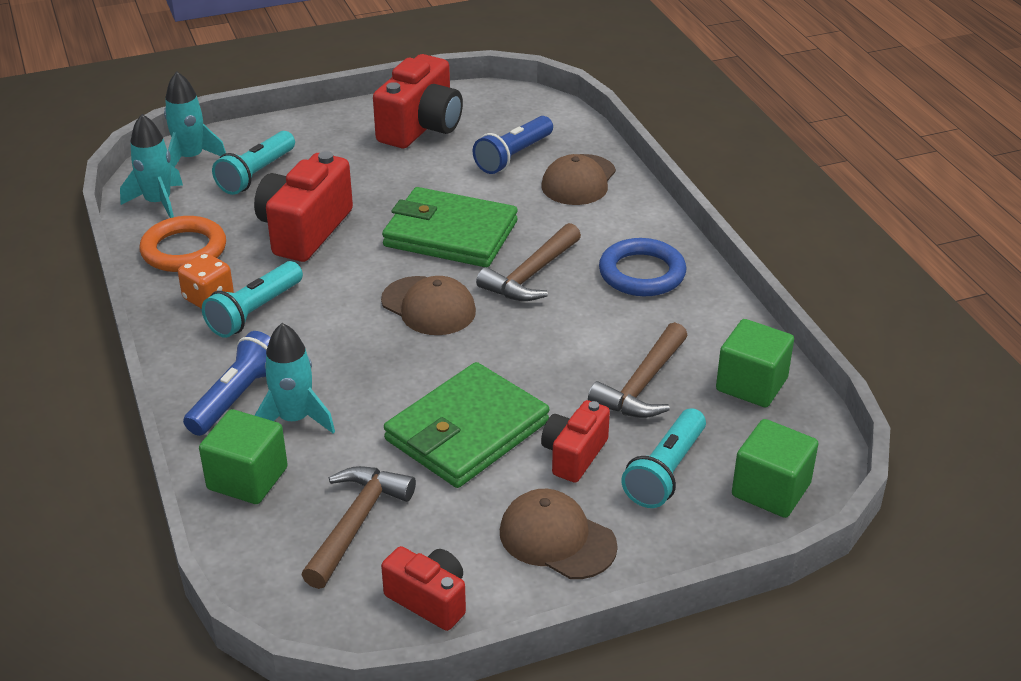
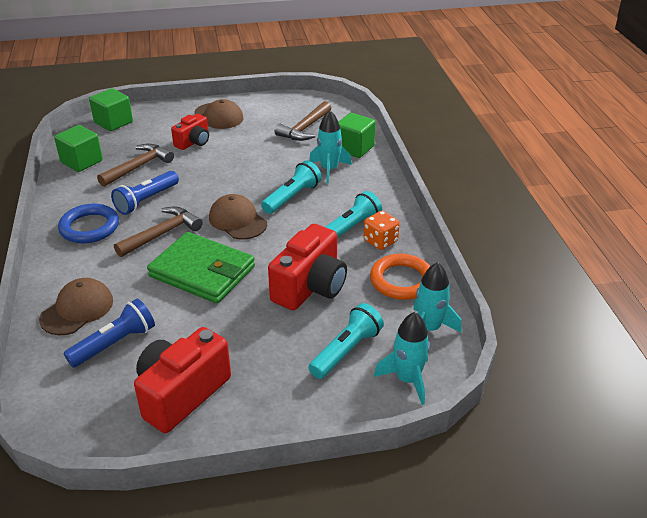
camera: 170 degrees left, 0 degrees up
blue flashlight [183,331,271,436] -> blue flashlight moved to [111,171,179,215]
red camera [381,546,466,631] -> none
green wallet [384,362,549,488] -> none
turquoise flashlight [621,408,706,508] -> turquoise flashlight moved to [261,160,322,214]

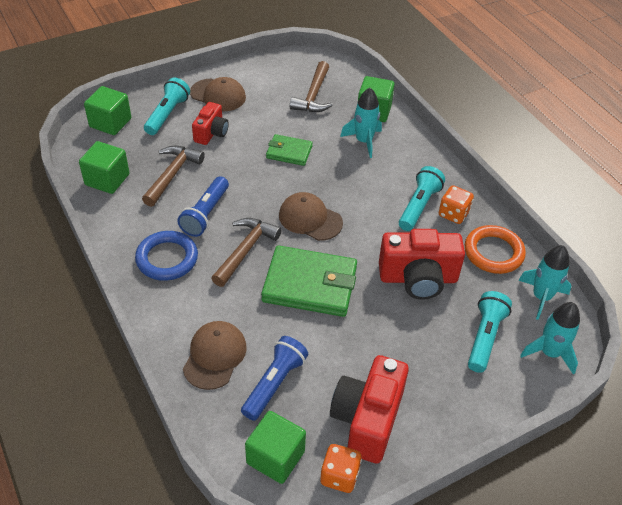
camera: 20 degrees left, 10 degrees up
turquoise flashlight [261,160,322,214] -> turquoise flashlight moved to [144,77,190,135]
red camera [268,224,347,310] -> red camera turned 75 degrees clockwise [379,229,465,300]
none -> green cube [245,411,306,484]
none -> green wallet [266,134,313,166]
none -> orange dice [320,444,362,493]

